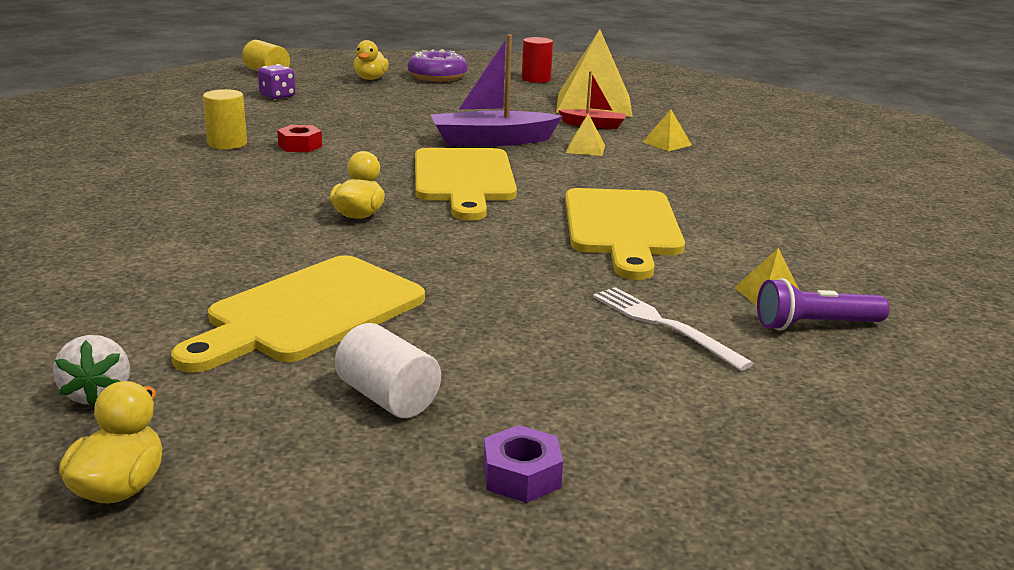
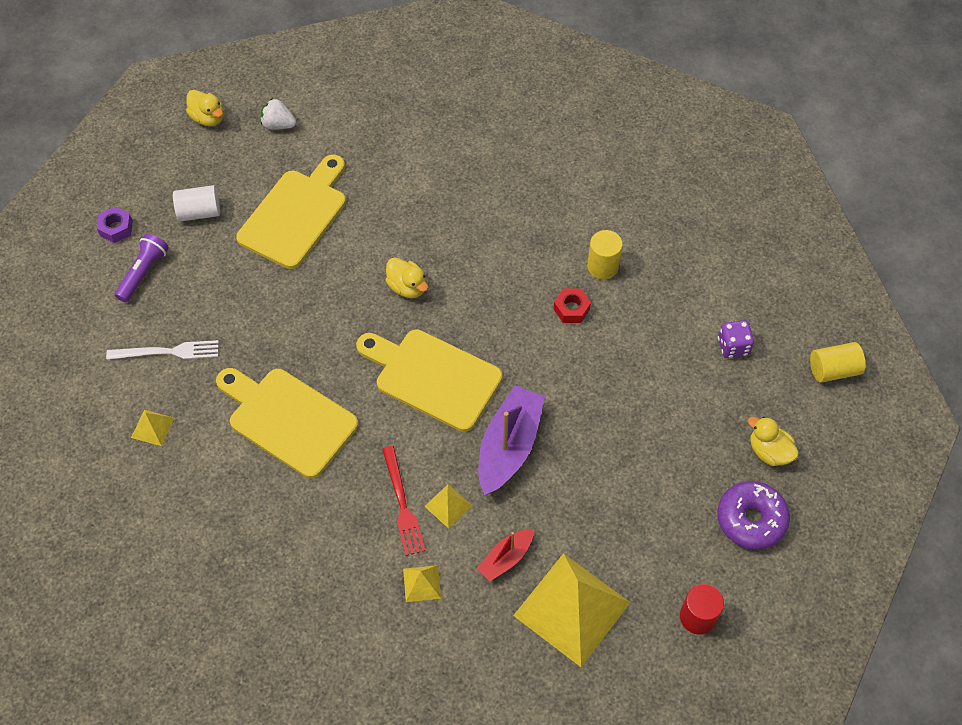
camera: 125 degrees right, 35 degrees up
yellow cutting board [171,255,425,373] -> yellow cutting board turned 45 degrees clockwise [236,155,346,269]
purple flashlight [757,278,889,331] -> purple flashlight moved to [115,233,169,302]
none -> red fork [382,446,425,556]

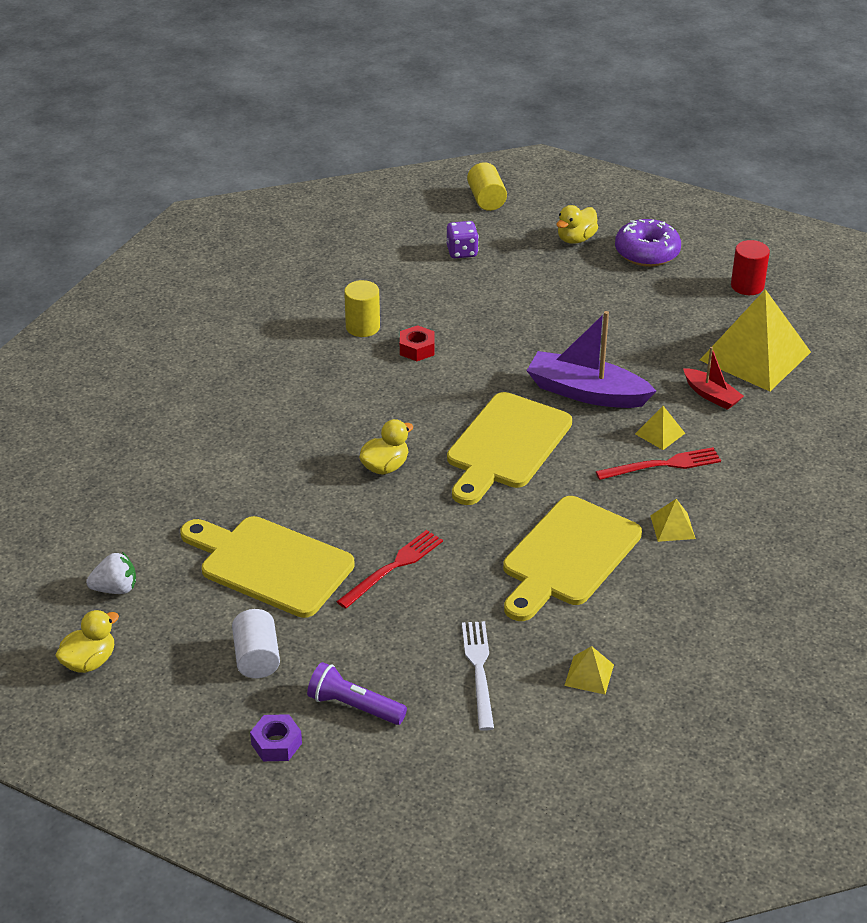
camera: 90 degrees left, 20 degrees down
white strawberry [260,98,296,130] -> white strawberry turned 120 degrees counterclockwise [86,552,136,594]
yellow pyramid [403,565,441,602] -> yellow pyramid moved to [650,499,696,542]
none -> red fork [336,530,443,609]

